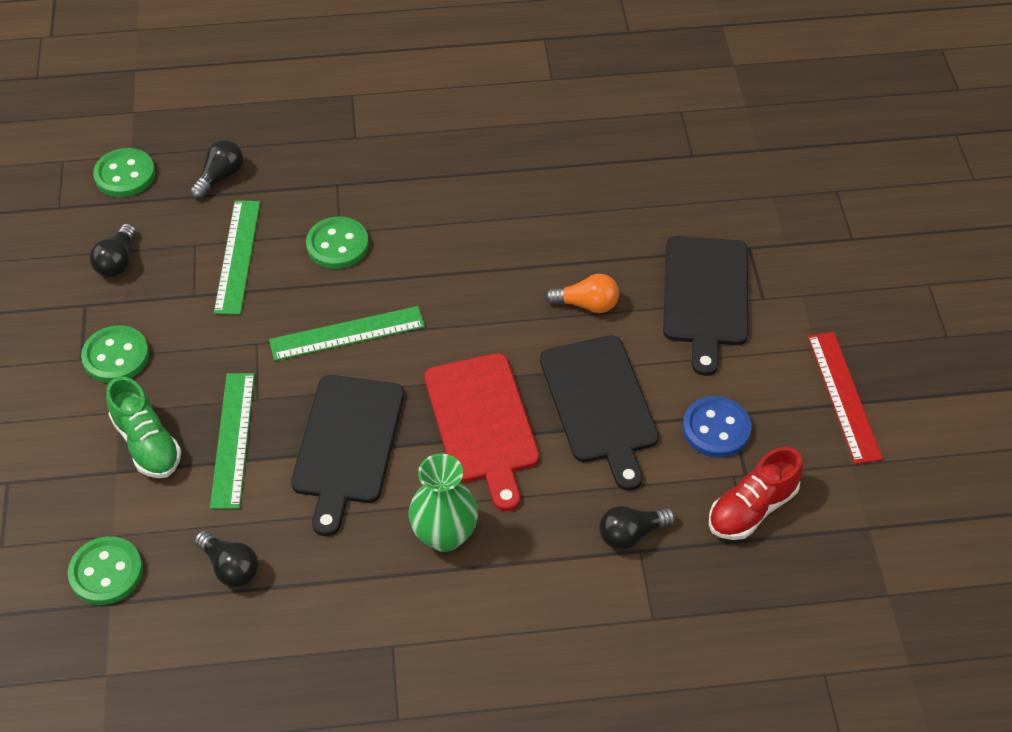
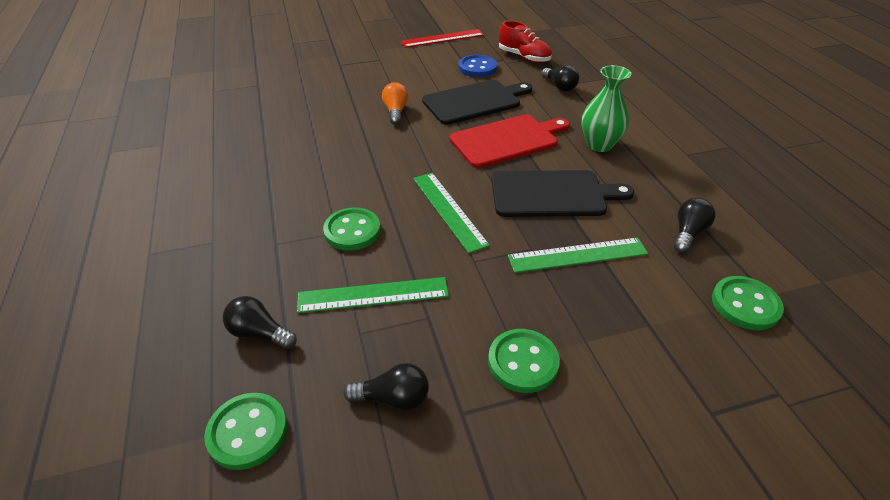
camera: 100 degrees left, 10 degrees down
green shoe [106,376,181,478] -> none
black cutting board [663,236,748,376] -> none

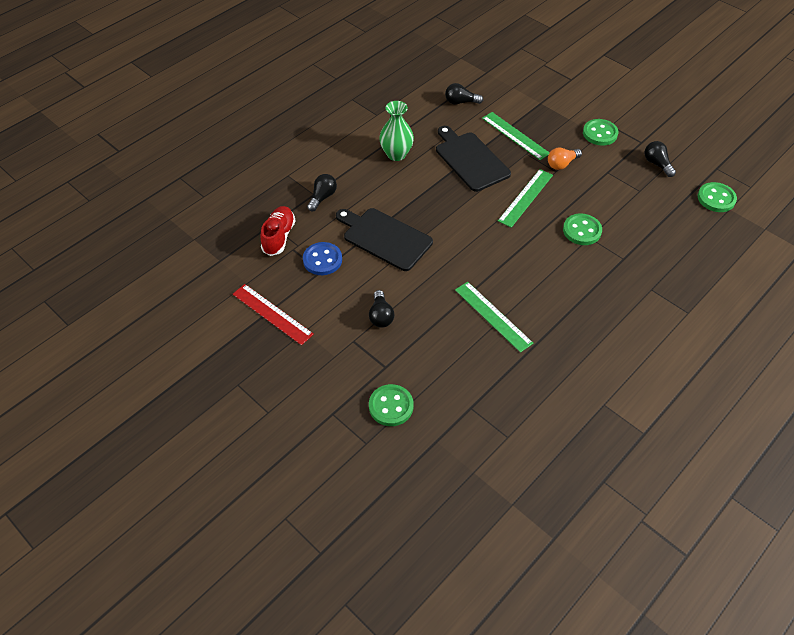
camera: 120 degrees left, 10 degrees up
black light bulb [223,296,297,349] -> black light bulb moved to [369,290,394,328]
green ruler [297,277,449,313] -> green ruler moved to [455,282,533,353]
orange light bulb [382,82,408,125] -> orange light bulb moved to [548,148,582,170]
red cutting board [450,114,570,168] -> none
green button [712,276,784,330] -> green button moved to [369,384,414,426]

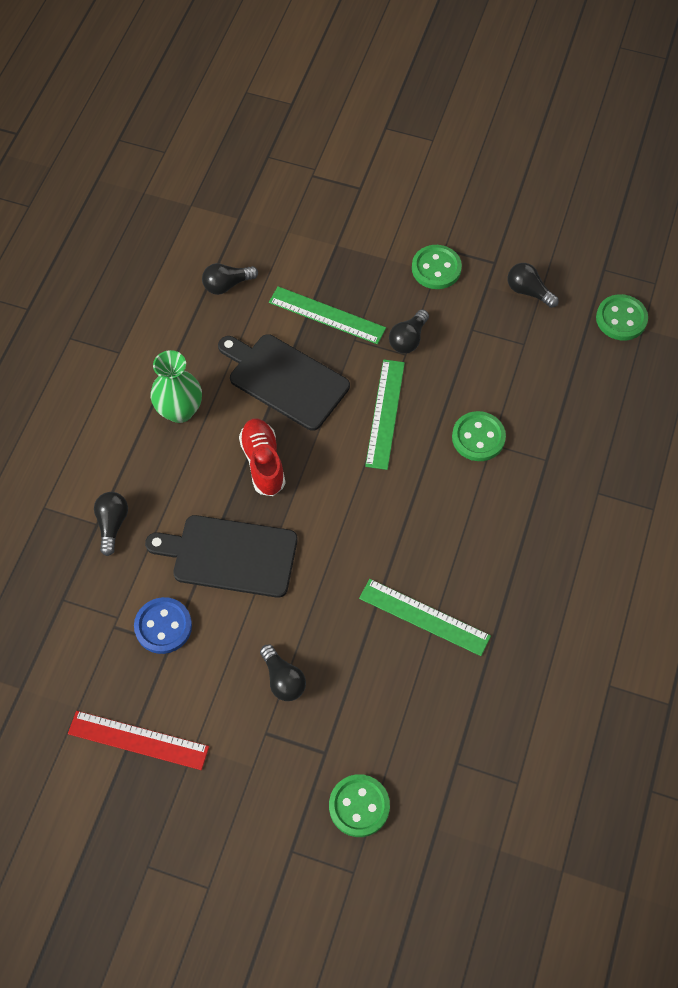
camera: 25 degrees left, 10 degrees up
red shoe [261,206,295,256] -> red shoe moved to [239,418,285,496]
orange light bulb [548,148,582,170] -> black light bulb [389,309,429,354]

